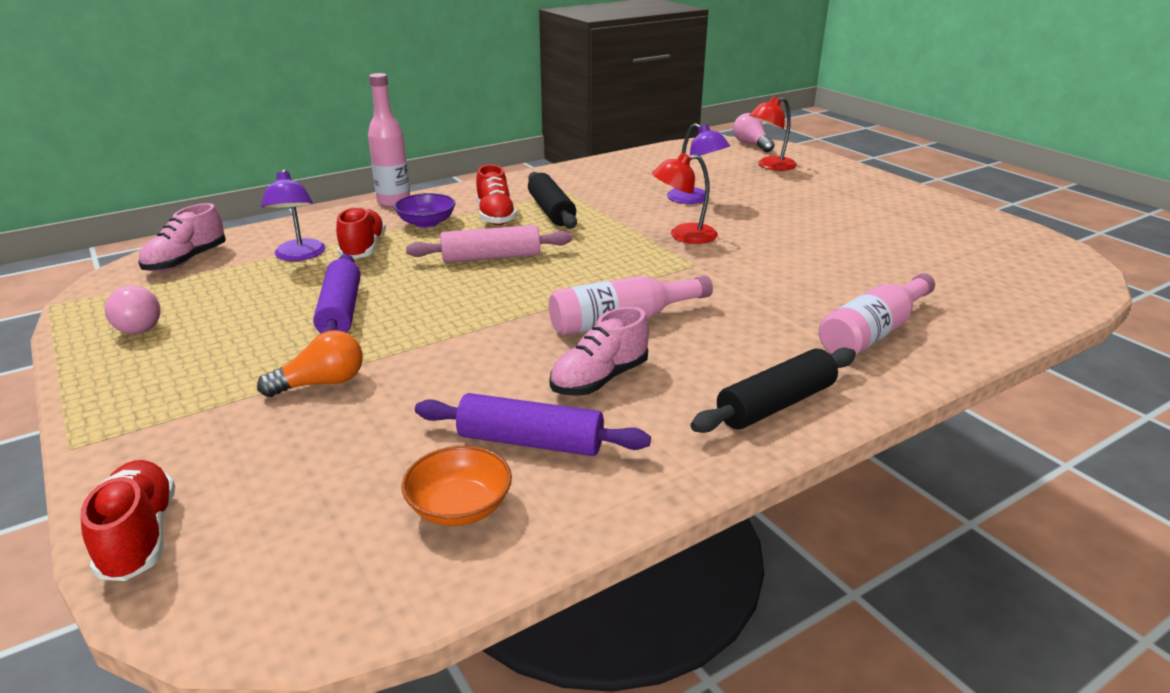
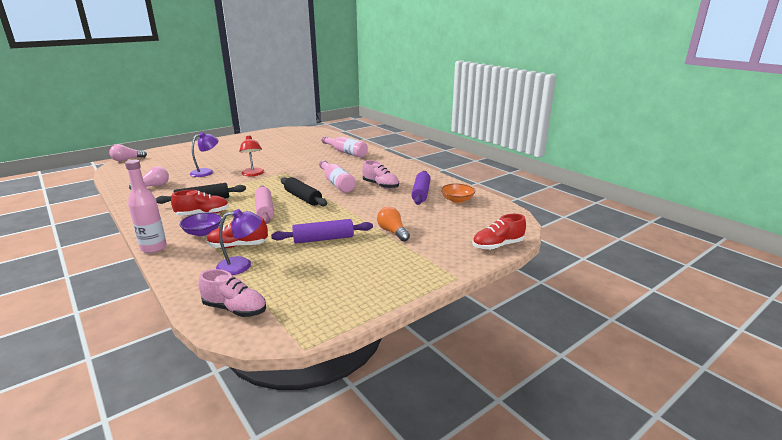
camera: 95 degrees left, 5 degrees down
pink light bulb [105,285,161,334] -> pink light bulb moved to [129,166,169,190]
black rolling pin [690,348,856,433] -> black rolling pin moved to [281,177,327,206]
red lamp [750,97,797,171] -> none

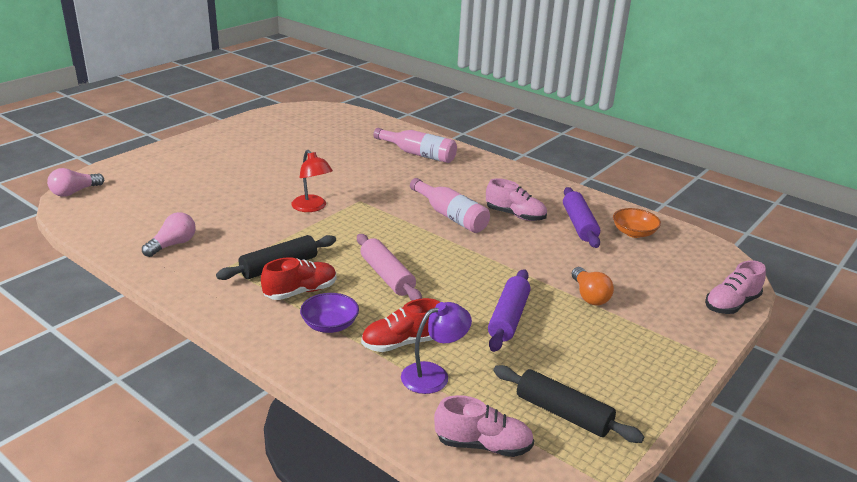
camera: 15 degrees left, 5 degrees up
pink bottle [125,159,167,253] -> none
purple lamp [190,132,218,177] -> none
purple rolling pin [271,219,373,244] -> purple rolling pin turned 45 degrees counterclockwise [488,269,531,352]
black rolling pin [281,177,327,206] -> black rolling pin moved to [493,365,644,443]
orange light bulb [377,207,410,242] -> orange light bulb turned 150 degrees counterclockwise [572,267,614,305]
red shoe [472,214,526,250] -> pink shoe [705,260,766,314]

